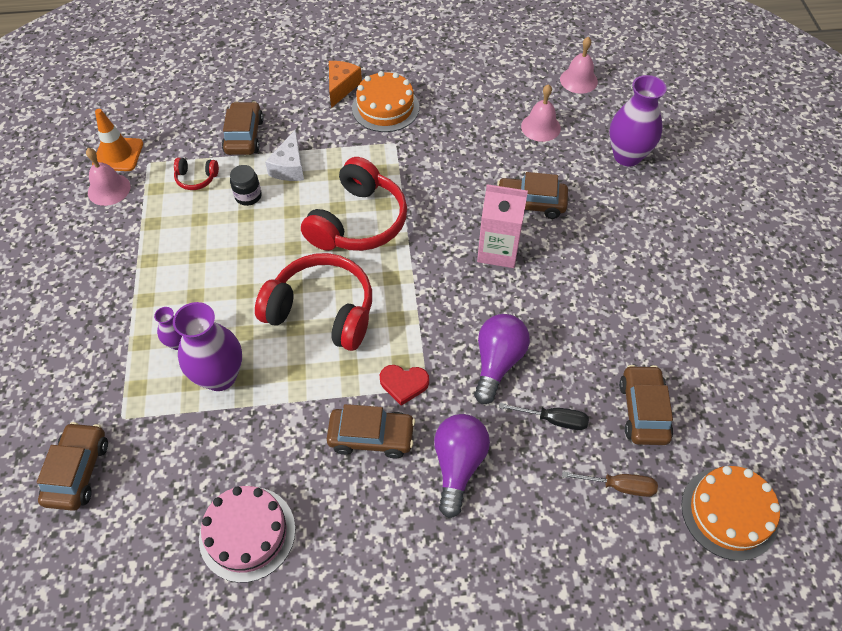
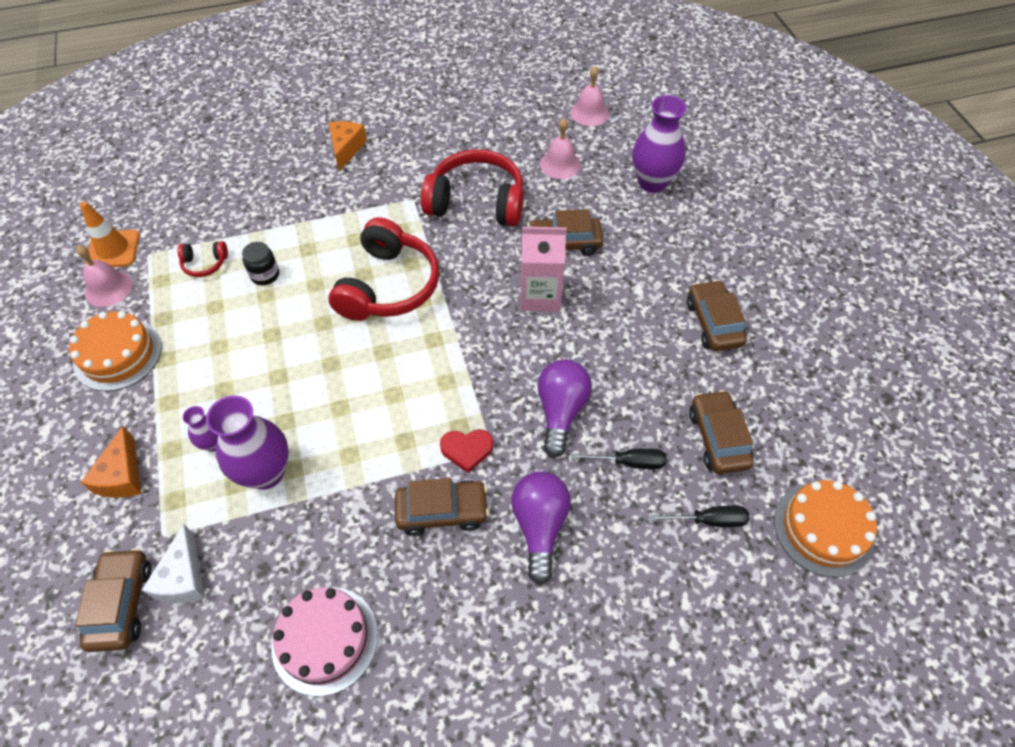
camera: 10 degrees left, 0 degrees up
brown car [222,101,264,155] -> brown car moved to [687,280,747,351]
red headphones [255,253,372,351] -> red headphones moved to [421,149,524,227]
white cheese [265,129,304,181] -> white cheese moved to [142,524,205,603]
orange cake [352,71,419,132] -> orange cake moved to [69,311,162,391]
brown screwdriver [562,471,658,497] -> black screwdriver [649,506,749,527]
none -> orange cheese [81,426,141,498]

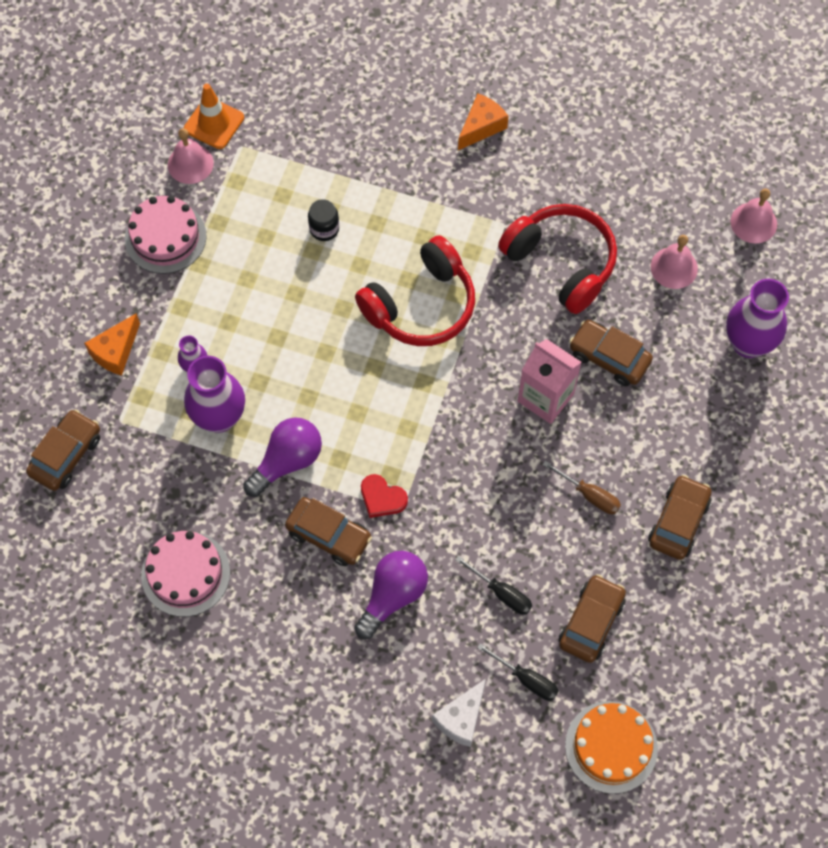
camera: 35 degrees right, 10 degrees up
orange cake [69,311,162,391] -> pink cake [125,196,206,274]
white cheese [142,524,205,603] -> white cheese moved to [432,679,486,747]
red headphones [177,241,228,277] -> none
purple light bulb [537,360,592,458] -> purple light bulb moved to [243,417,322,497]
none -> brown screwdriver [543,461,621,514]

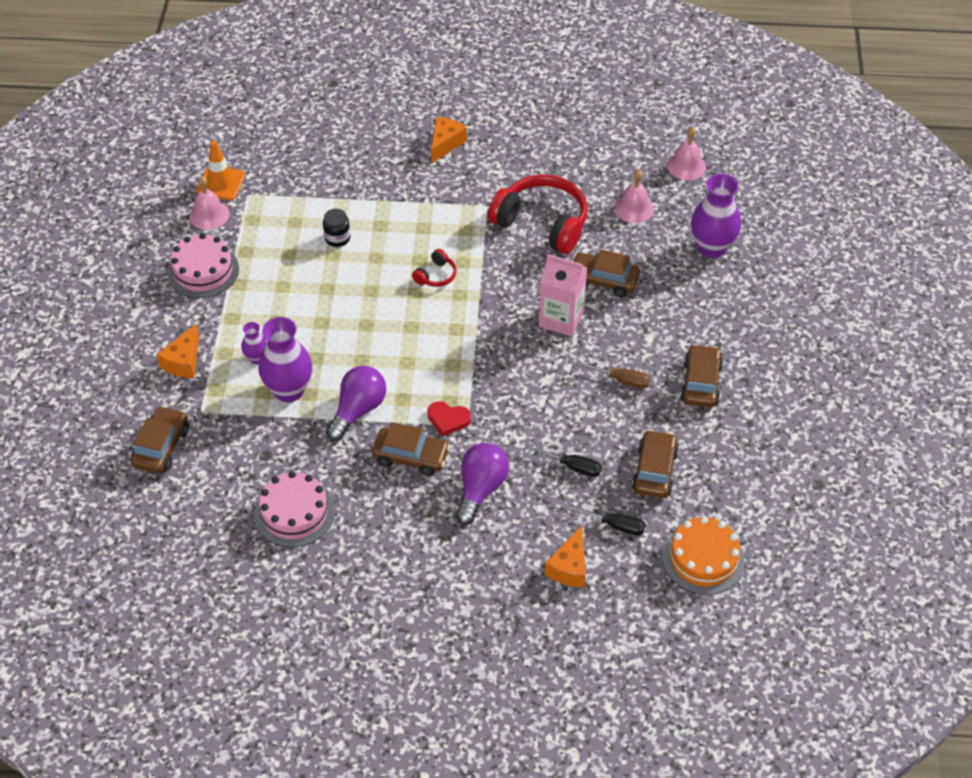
camera: 15 degrees left, 15 degrees down
red headphones [355,235,475,346] -> red headphones [412,249,457,287], size x0.44
white cheese [432,679,486,747] -> orange cheese [545,526,586,587]

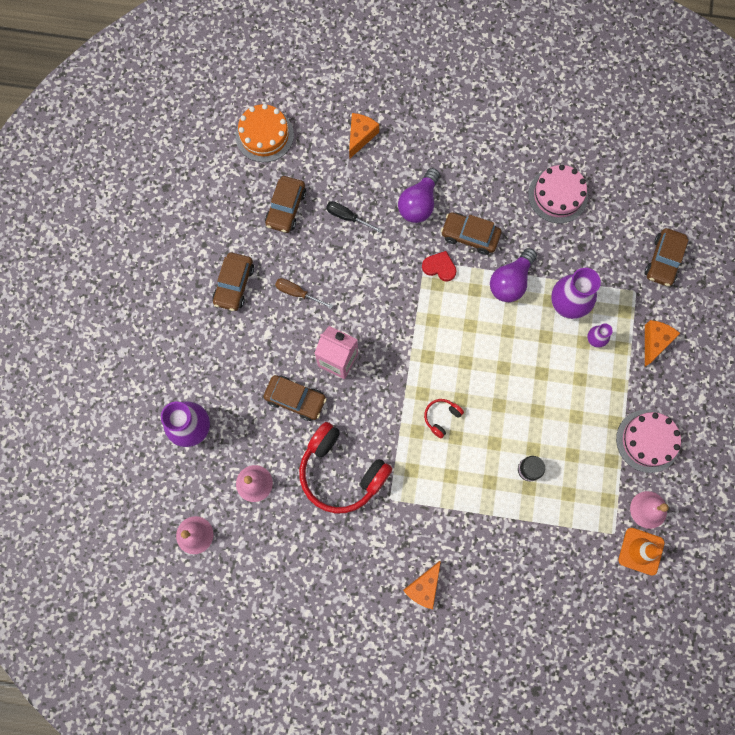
camera: 175 degrees left, 25 degrees up
black screwdriver [566,505,646,535] -> none

